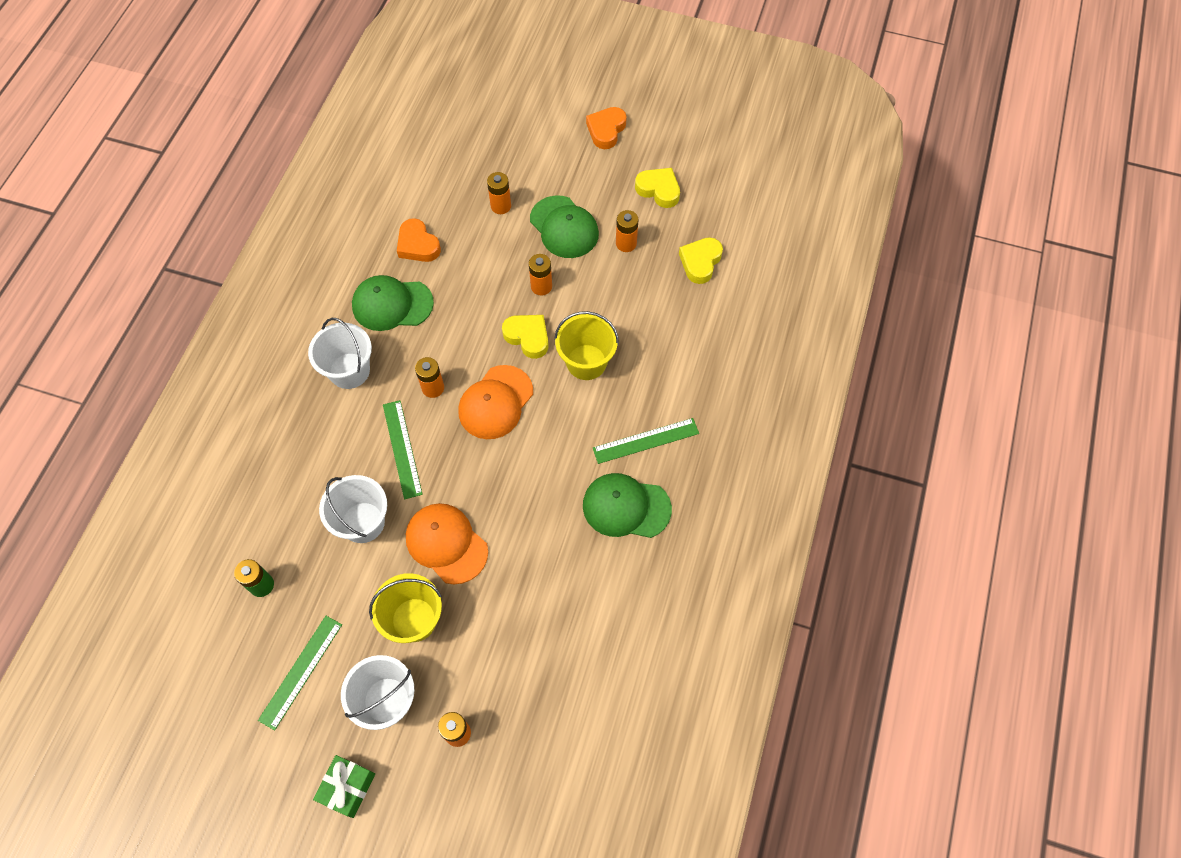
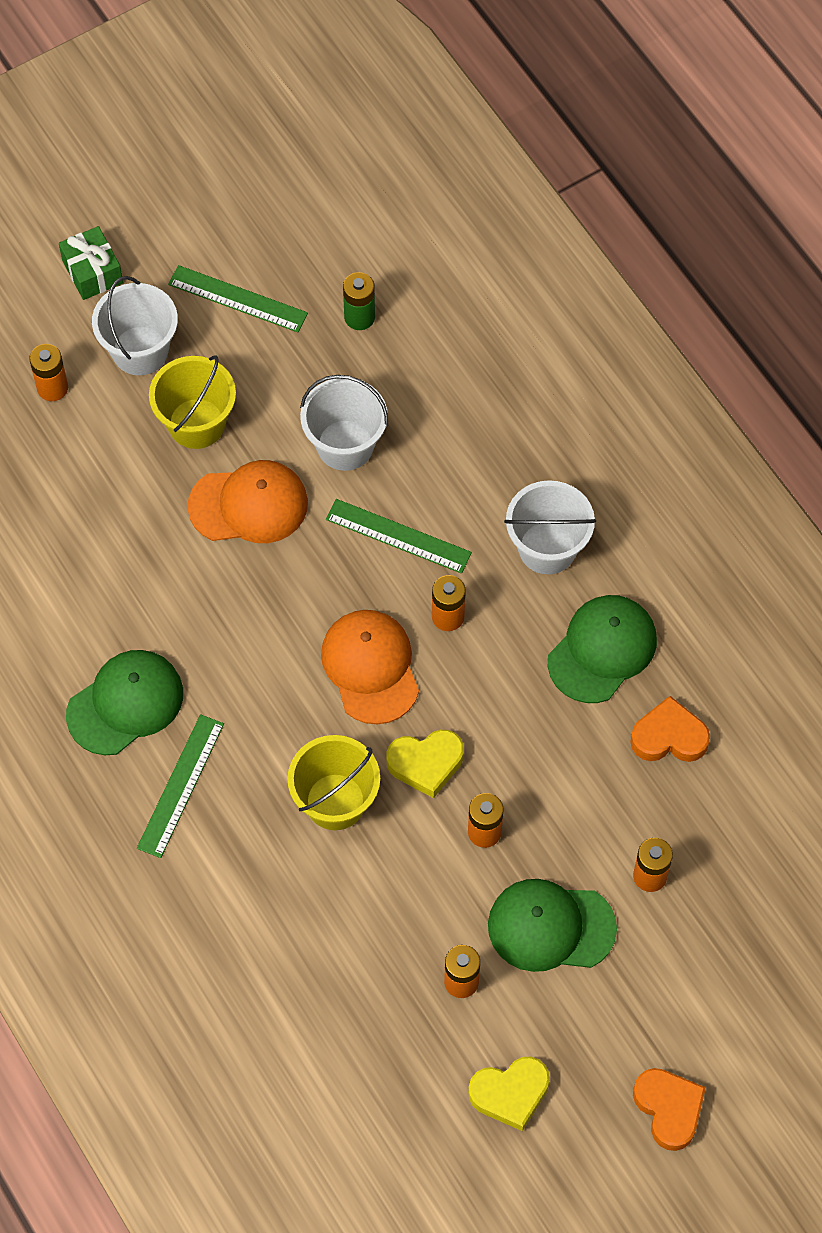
camera: 130 degrees right, 0 degrees up
green ruler [258,616,342,731] -> green ruler turned 45 degrees counterclockwise [168,265,308,332]
yellow heart [679,237,723,284] -> none

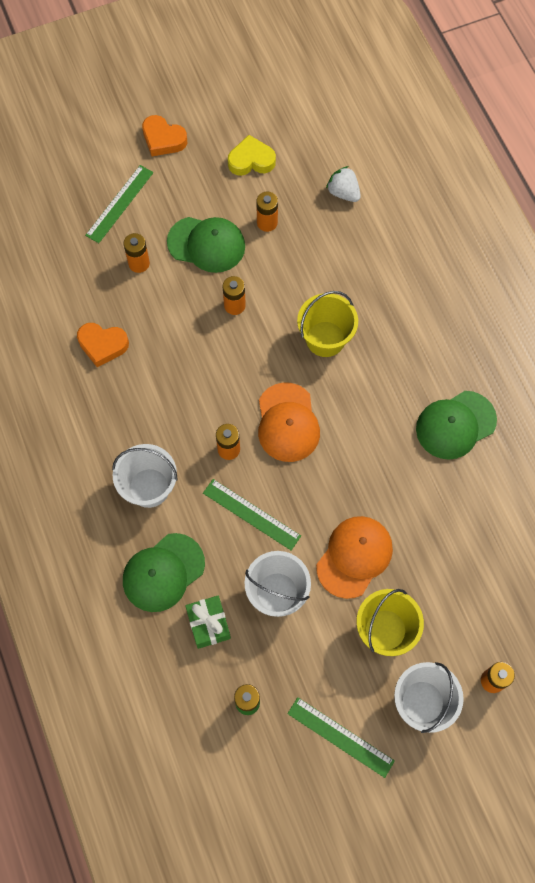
camera: 170 degrees left, 5 degrees up
green gift [59,226,123,300] -> green gift moved to [185,596,231,649]
green ruler [137,714,224,858] -> green ruler moved to [85,165,153,243]
orange cap [188,460,308,543] -> orange cap turned 120 degrees clockwise [316,516,393,599]
yellow heart [387,730,464,798] -> none
green cap [548,595,657,703] -> green cap moved to [123,533,205,612]
orange heart [633,1068,706,1151] -> orange heart turned 45 degrees counterclockwise [142,115,187,156]
none -> white strawberry [326,166,361,202]

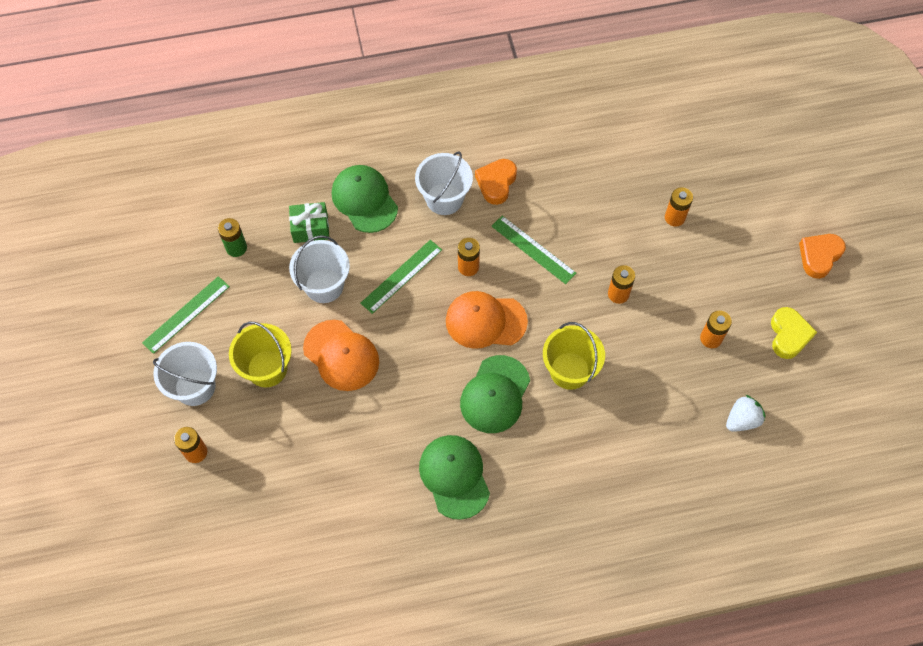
camera: 100 degrees right, 5 degrees down
orange heart [77,323,129,367] -> orange heart moved to [475,159,517,205]
green ruler [85,165,153,243] -> green ruler moved to [491,216,576,284]
green cap [167,217,245,273] -> green cap moved to [460,355,530,433]

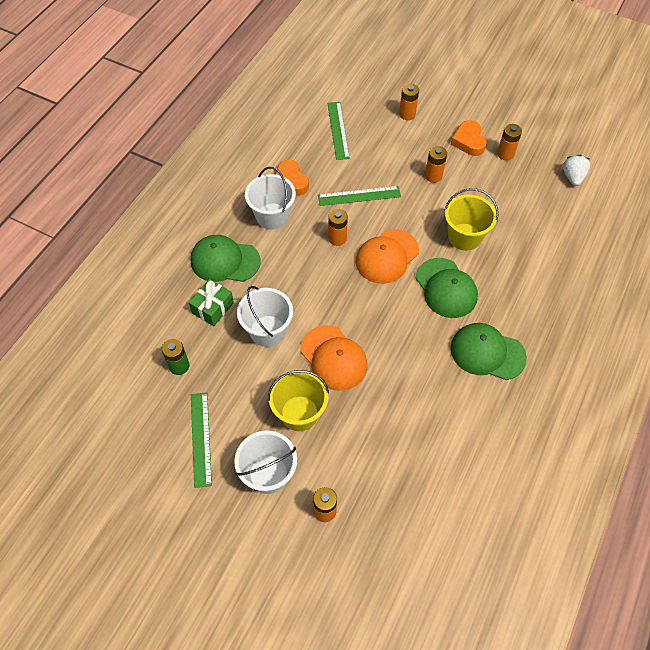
camera: 50 degrees left, 5 degrees down
orange cap [303,320,379,391] -> orange cap turned 60 degrees clockwise [300,325,367,391]
green ruler [360,240,442,314] -> green ruler moved to [327,102,350,160]
yellow heart [771,307,817,359] -> none
orange heart [799,234,846,279] -> orange heart moved to [451,120,487,156]

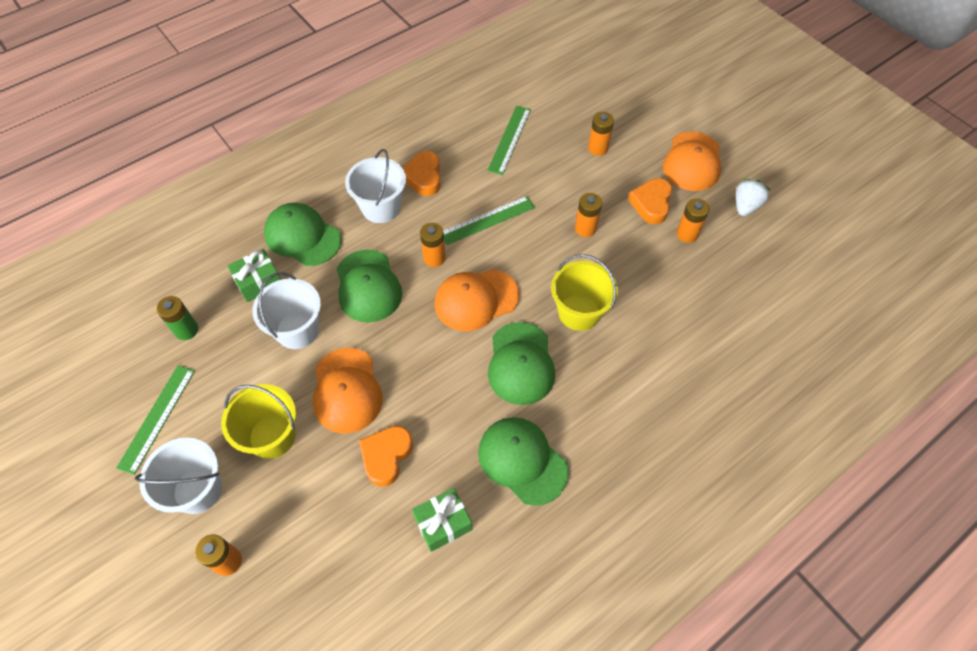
camera: 25 degrees right, 0 degrees up
green ruler [318,186,401,206] -> green ruler turned 45 degrees counterclockwise [443,196,535,245]
white strawberry [563,155,590,186] -> white strawberry moved to [736,179,770,216]
none -> green cap [337,250,402,323]
none -> orange heart [359,426,413,487]
none -> green gift [412,488,472,552]
none -> orange cap [663,132,721,191]

